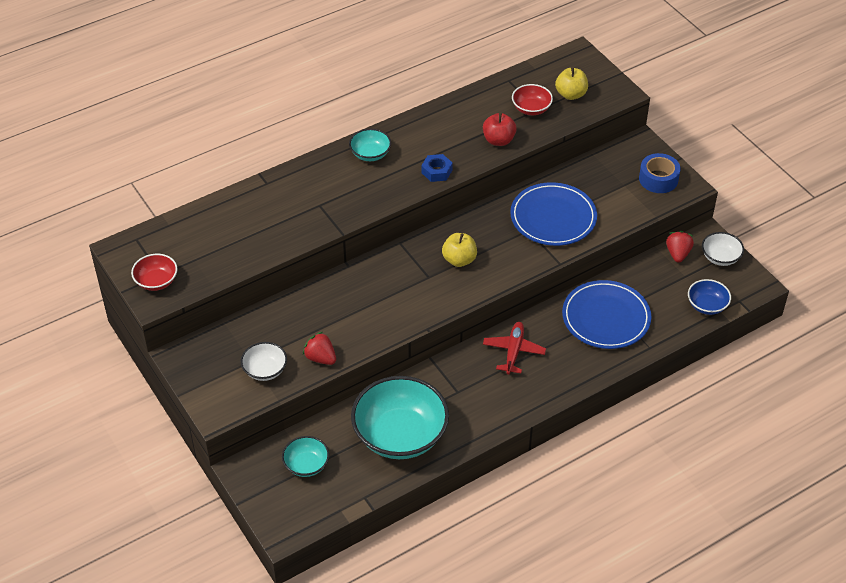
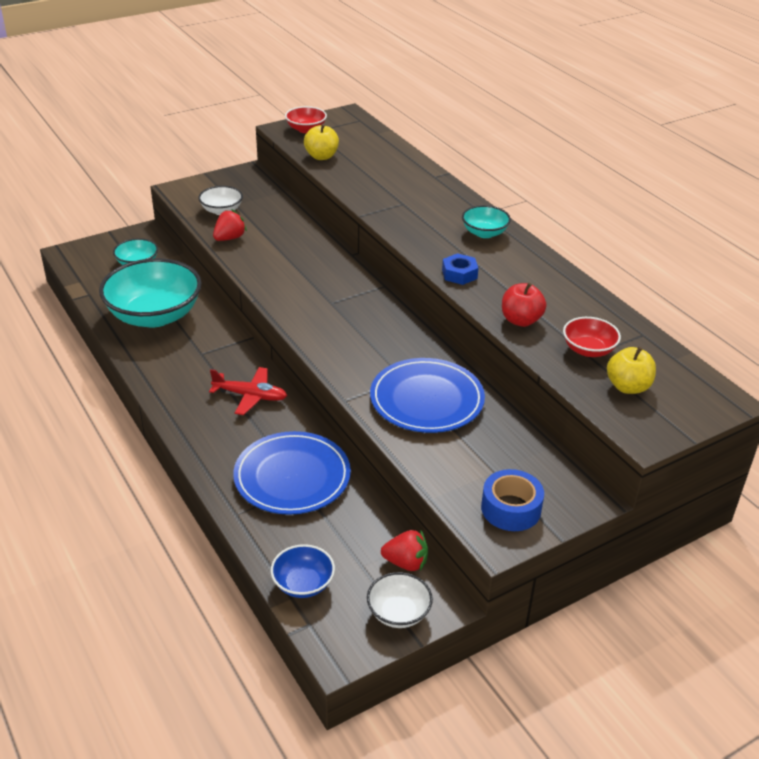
camera: 90 degrees right, 10 degrees down
yellow apple [442,233,477,267] -> yellow apple moved to [304,124,339,160]

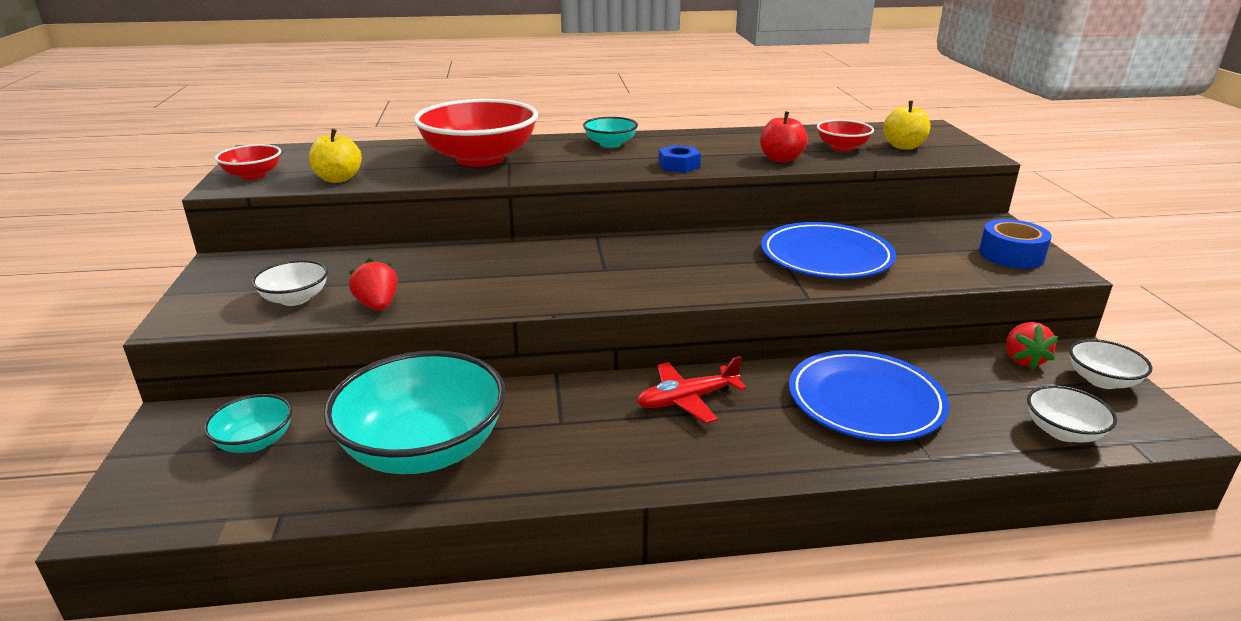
camera: 65 degrees left, 10 degrees down
red plane [209,367,287,415] -> red plane turned 150 degrees counterclockwise [637,356,746,423]
blue bowl [271,544,335,598] -> white bowl [1027,385,1117,442]
red strawberry [381,530,428,571] -> red strawberry turned 150 degrees clockwise [1006,322,1058,370]
none -> red bowl [414,99,538,167]

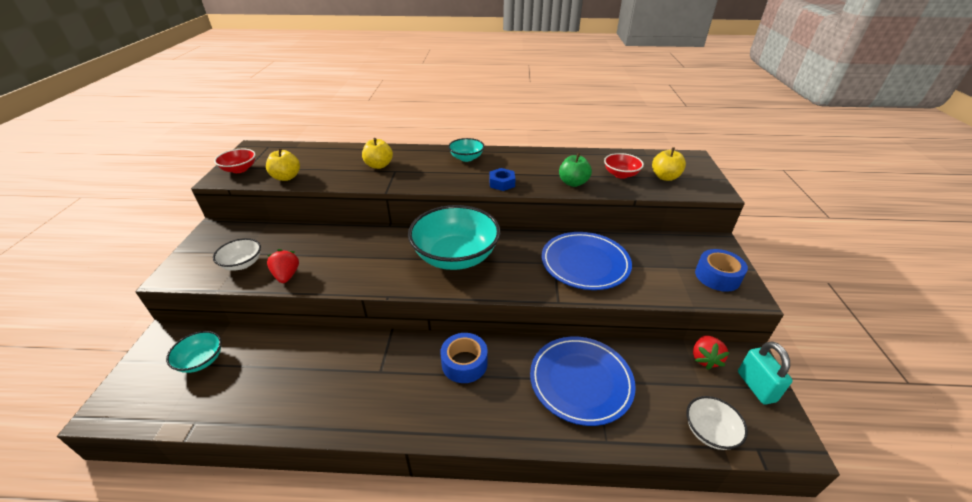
camera: 10 degrees right, 10 degrees up
turquoise bowl [324,351,506,474] -> turquoise bowl moved to [408,205,501,270]
red bowl [414,99,538,167] -> yellow apple [362,138,393,169]
red plane [637,356,746,423] -> blue tape [440,333,488,383]
red apple [760,111,808,163] -> green apple [559,153,592,187]
white bowl [1069,339,1152,389] -> turquoise padlock [738,341,793,404]

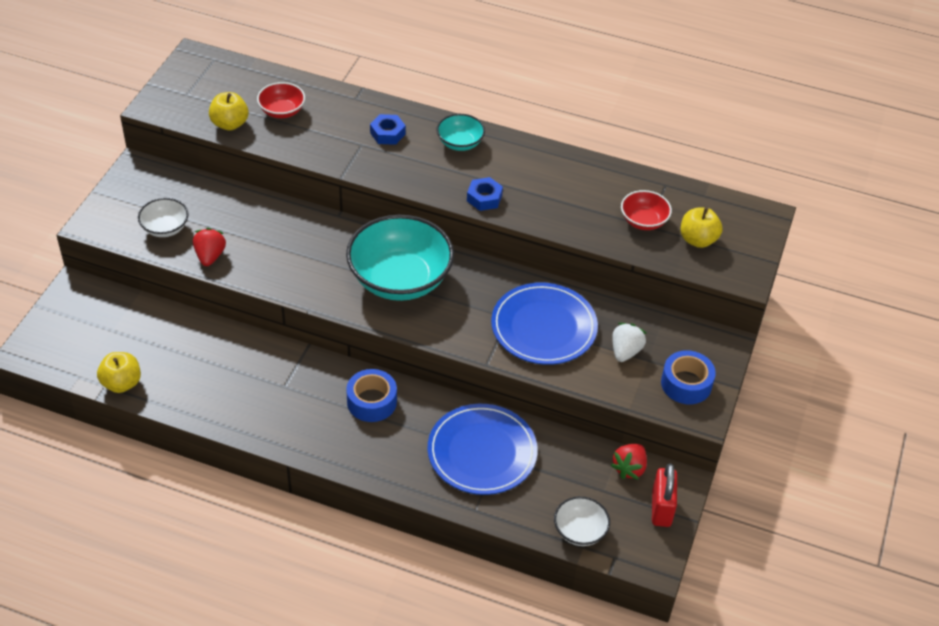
camera: 15 degrees right, 10 degrees up
turquoise bowl [166,331,222,373] -> none
red bowl [214,149,256,173] -> red bowl moved to [257,82,305,118]
yellow apple [362,138,393,169] -> yellow apple moved to [97,352,141,393]
green apple [559,153,592,187] -> none
turquoise padlock [738,341,793,404] -> red padlock [652,463,677,527]
none -> blue nut [370,114,406,145]
none -> white strawberry [612,323,646,362]

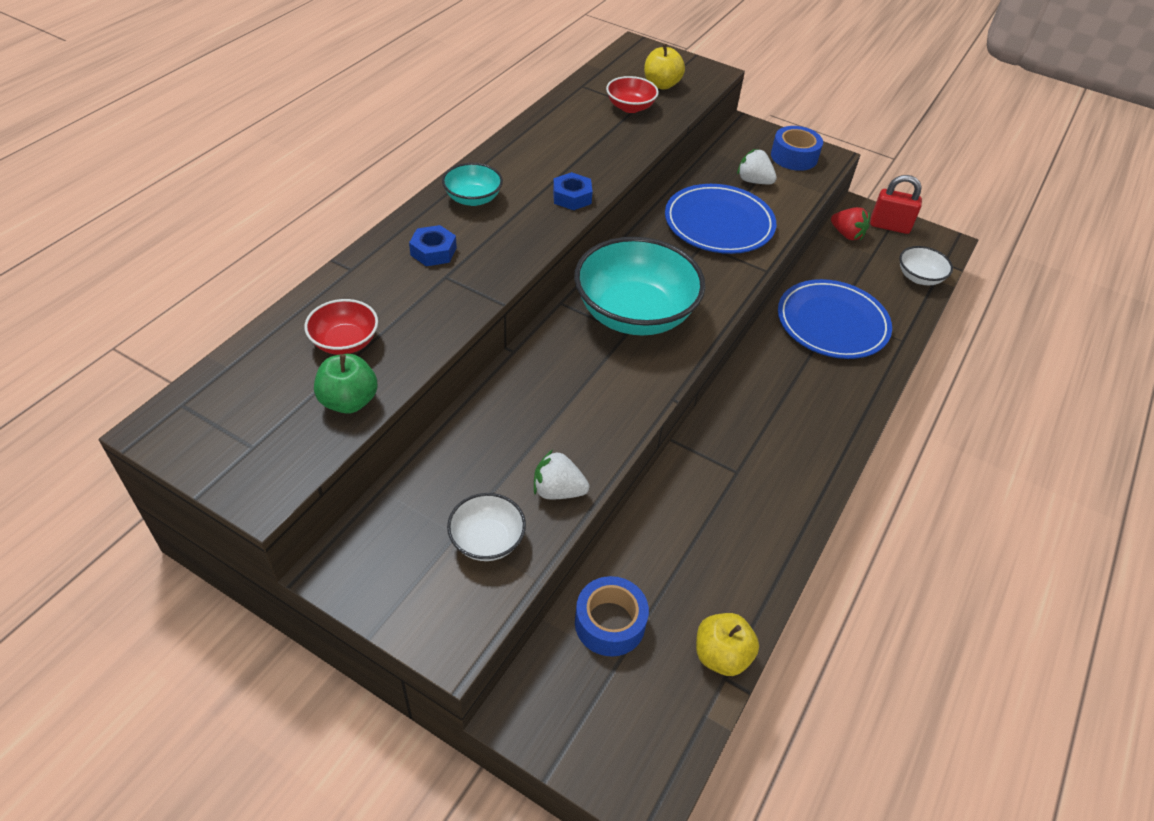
camera: 80 degrees left, 0 degrees up
red strawberry [193,228,226,266] -> white strawberry [534,449,589,499]
yellow apple [209,92,249,131] -> green apple [314,354,378,414]
blue tape [346,369,397,422] -> blue tape moved to [575,576,649,657]

